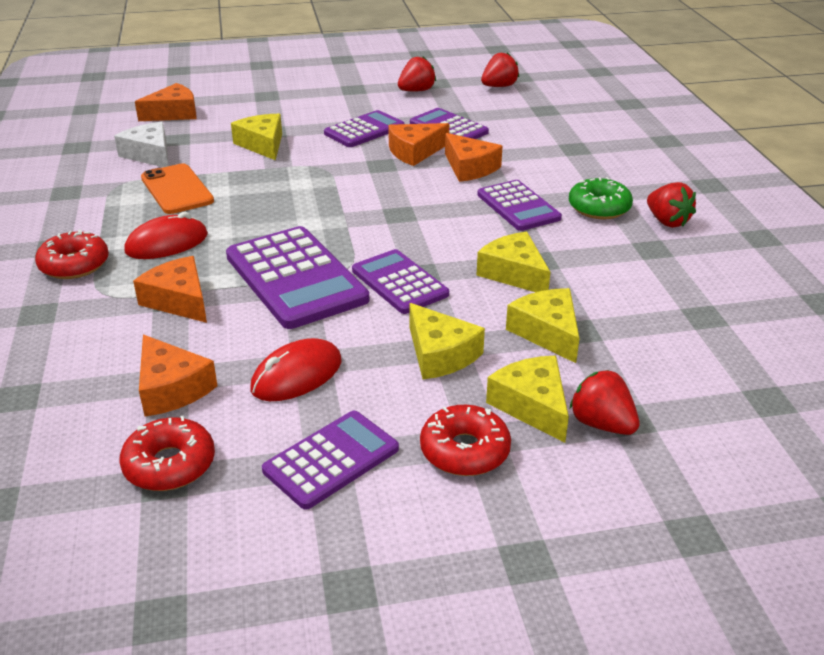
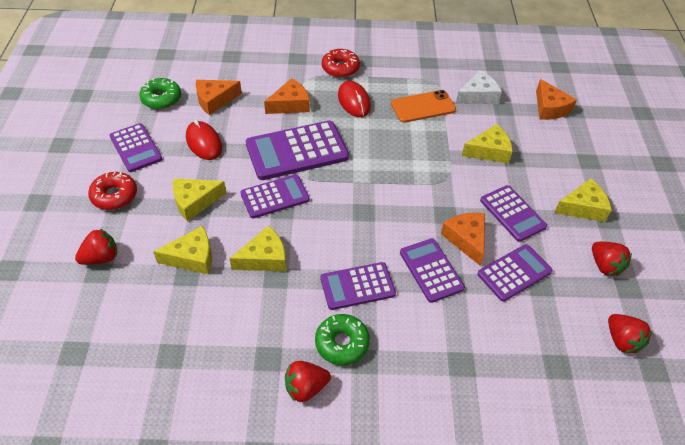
camera: 100 degrees right, 15 degrees up
red donut [119,416,215,491] -> green donut [139,78,181,109]
orange cheese [445,133,503,182] -> purple calculator [400,238,465,303]
yellow cheese [486,356,569,443] -> yellow cheese moved to [554,179,611,222]

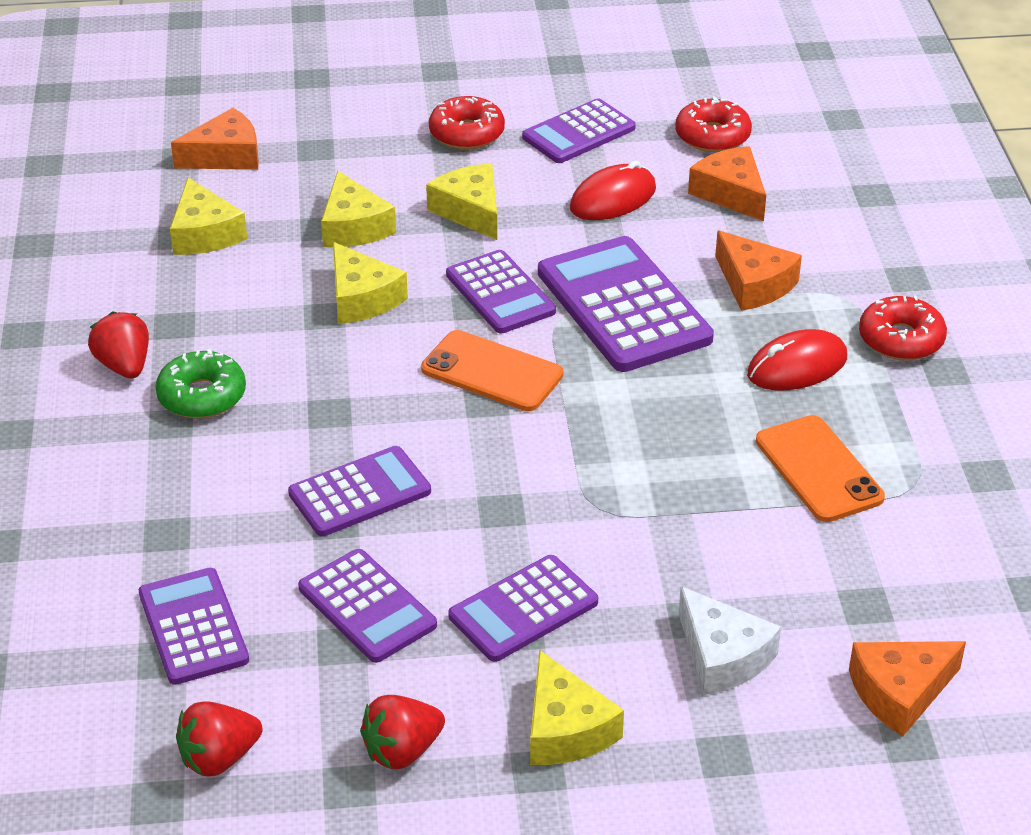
camera: 85 degrees right, 10 degrees down
red strawberry [75,228,117,265] -> none
green donut [139,78,181,109] -> red donut [675,96,752,152]
purple calculator [320,262,396,310] -> purple calculator moved to [139,568,249,685]
orange cheese [441,212,485,266] -> orange cheese moved to [171,108,259,170]
white cheese [456,70,502,104] -> white cheese moved to [679,586,781,695]
yellow cheese [462,124,513,164] -> yellow cheese moved to [170,178,247,255]
none -> orange phone [421,330,563,411]

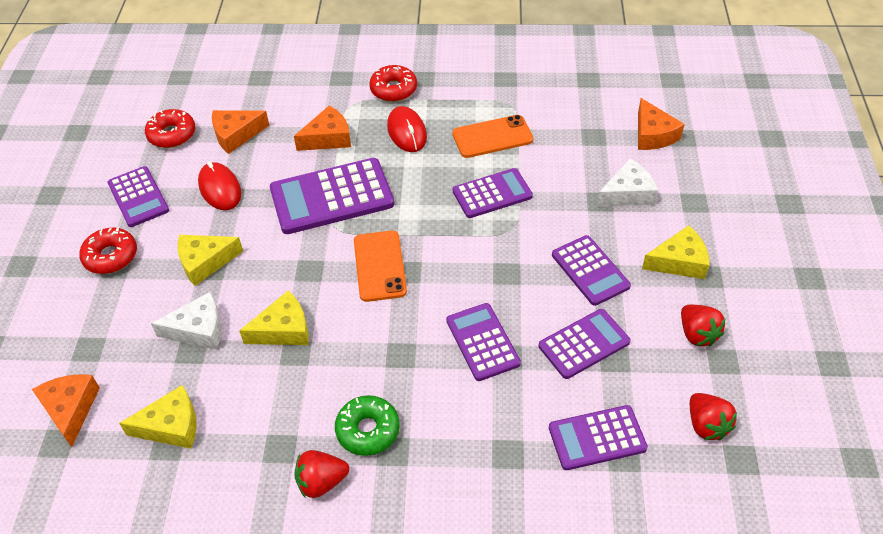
camera: 80 degrees left, 10 degrees up
yellow cheese [321,171,396,247] -> white cheese [151,292,222,350]
orange phone [421,330,563,411] -> orange phone turned 45 degrees counterclockwise [354,231,407,302]
purple calculator [446,250,556,333] -> purple calculator moved to [453,168,533,218]

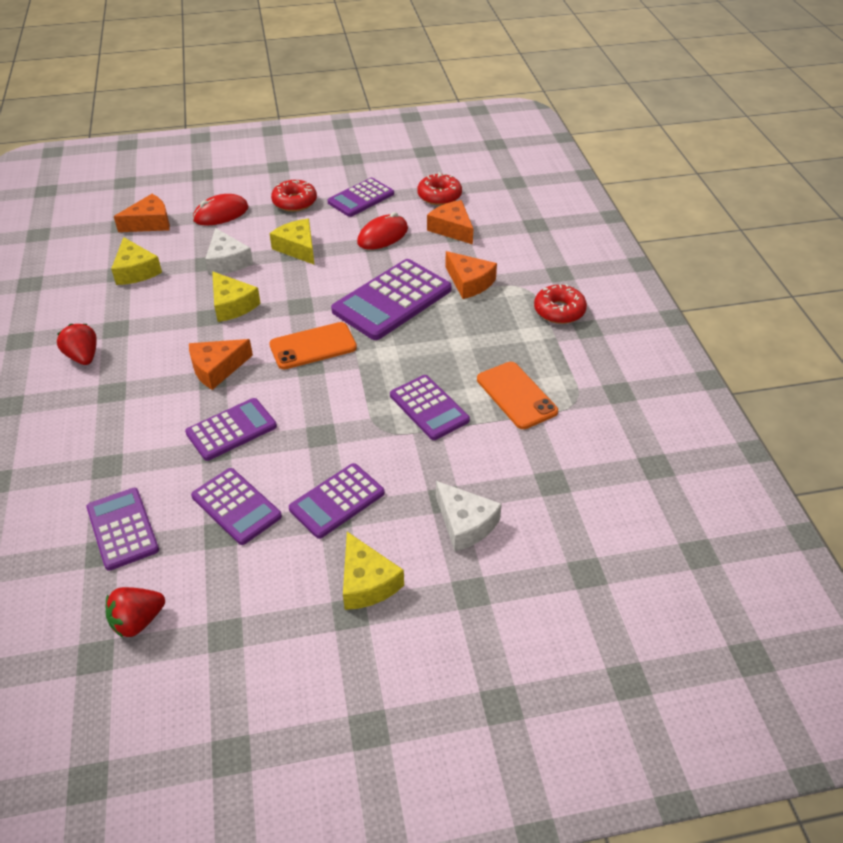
camera: 75 degrees right, 5 degrees down
purple calculator [270,158,394,234] -> purple calculator turned 105 degrees counterclockwise [331,259,452,340]
green donut [335,395,400,456] -> none
red mouse [387,106,427,152] -> red mouse moved to [193,194,249,226]
orange cheese [638,98,685,150] -> orange cheese moved to [189,339,253,390]
red strawberry [681,305,726,347] -> none

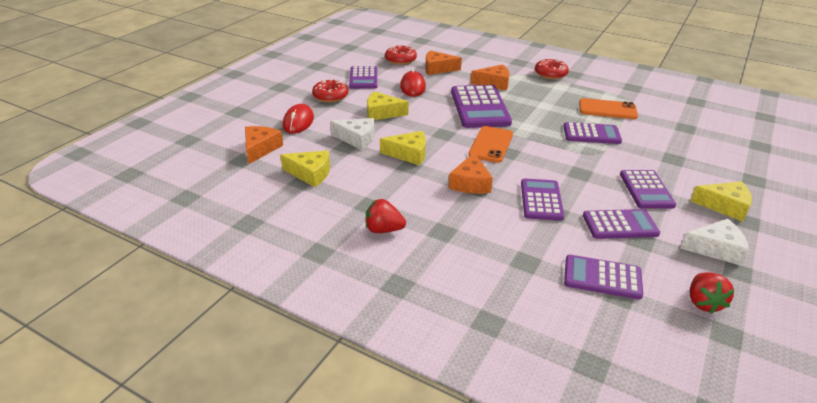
camera: 50 degrees left, 10 degrees down
white cheese [436,481,502,551] -> white cheese moved to [680,219,749,265]

